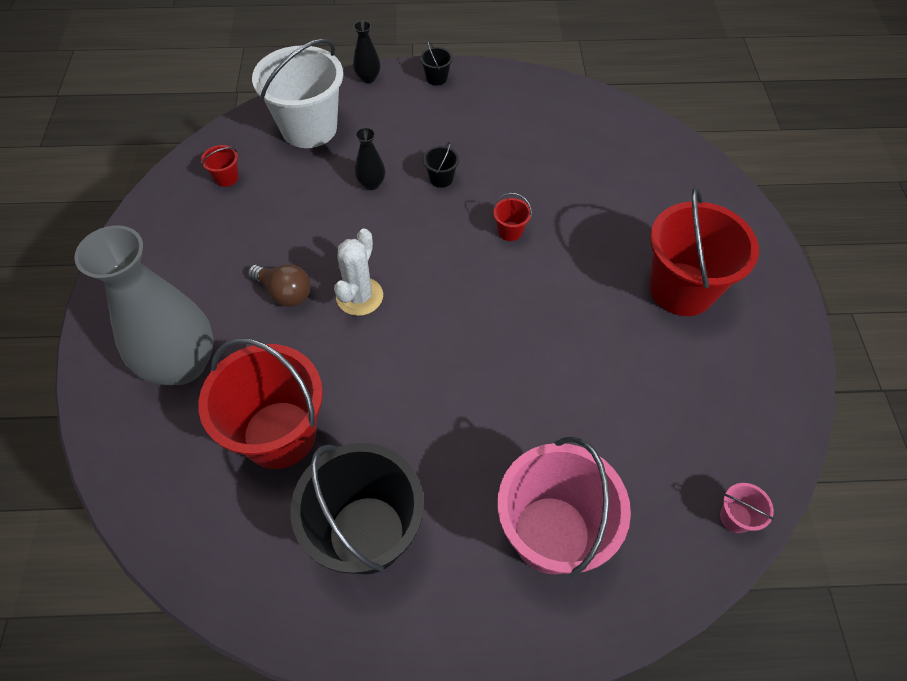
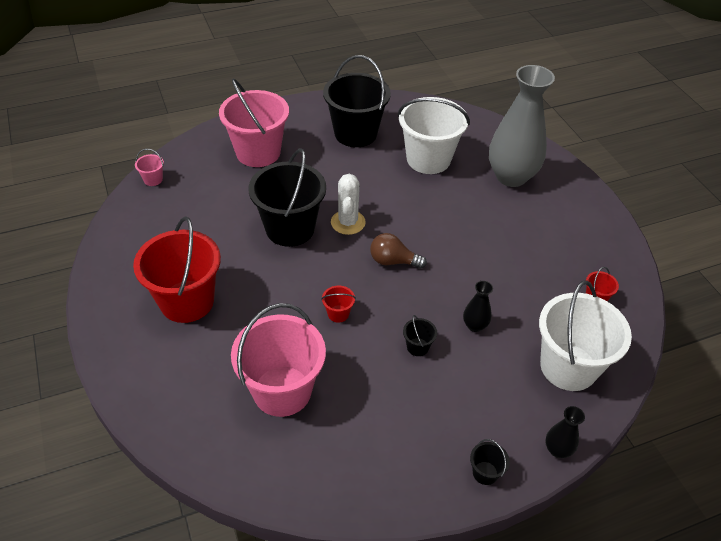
camera: 160 degrees right, 10 degrees down
red bucket [199,338,323,469] -> white bucket [398,97,470,174]
brown light bulb [248,264,311,307] -> brown light bulb moved to [370,233,427,269]
white cactus [334,228,383,316] -> white cactus moved to [331,174,366,235]
none -> pink bucket [231,303,326,417]
none -> black bucket [248,148,326,247]

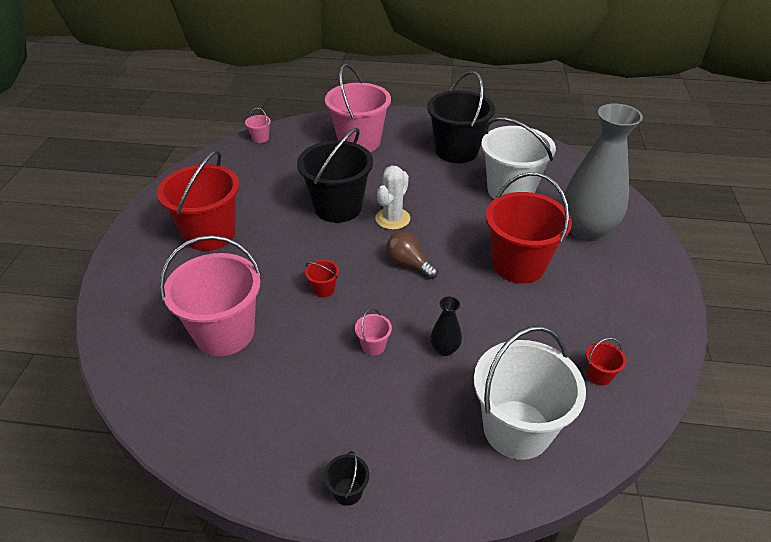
camera: 30 degrees right, 5 degrees down
black bucket [403,315,437,356] -> pink bucket [355,308,392,355]
black vase [545,406,585,458] -> none
none -> red bucket [486,172,572,284]

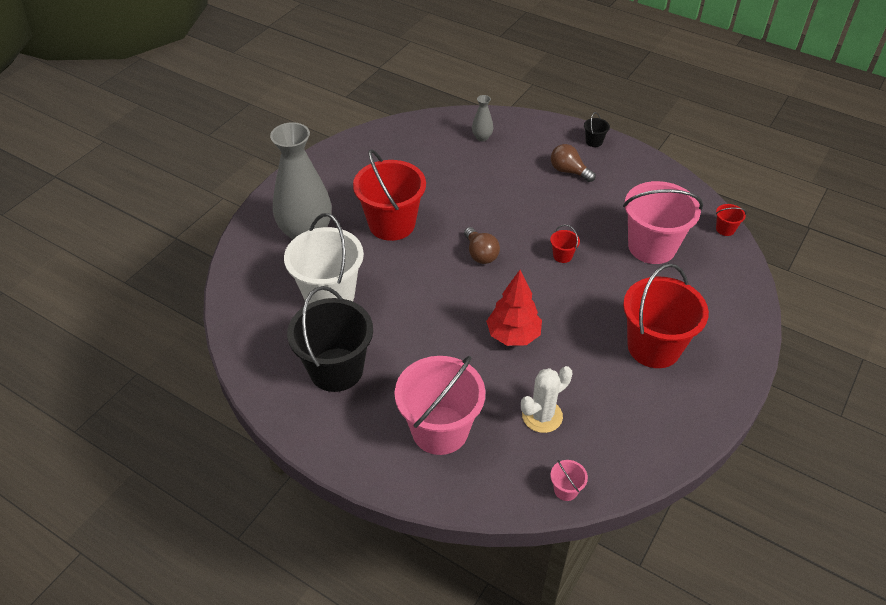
camera: 155 degrees left, 5 degrees up
black bucket [297,128,373,223] -> red tree [486,270,542,346]
pink bucket [355,308,392,355] -> none
white cactus [375,166,410,230] -> white cactus moved to [521,366,572,433]
black vase [431,297,462,356] -> none
white bucket [474,326,586,460] -> grey vase [472,95,493,141]
red bucket [586,338,626,386] -> red bucket moved to [716,204,746,236]
none -> brown light bulb [551,144,595,182]

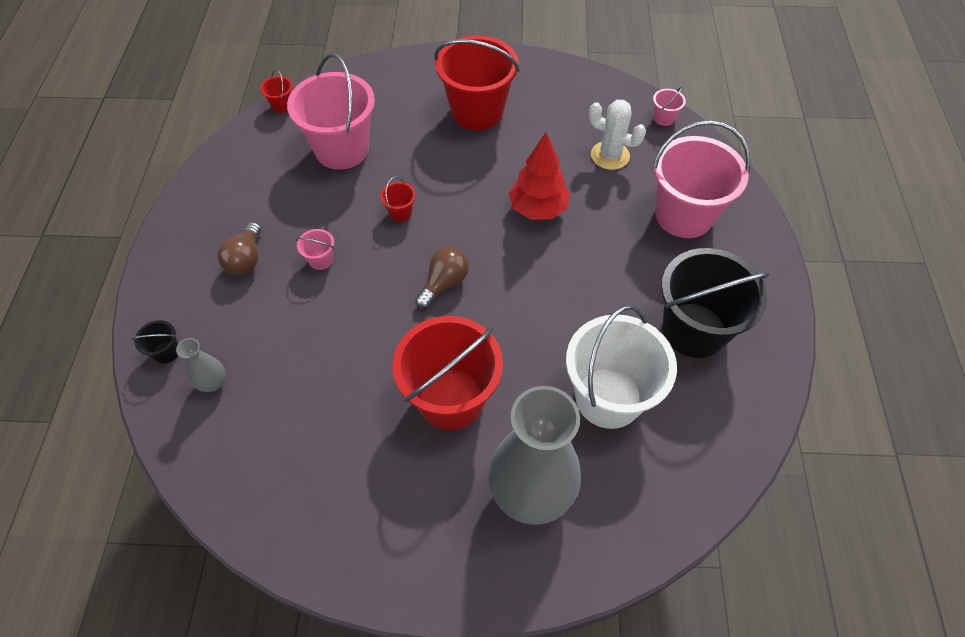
camera: 120 degrees left, 10 degrees up
black bucket [584,112,610,147] -> black bucket moved to [132,320,178,364]
none -> pink bucket [296,229,334,270]

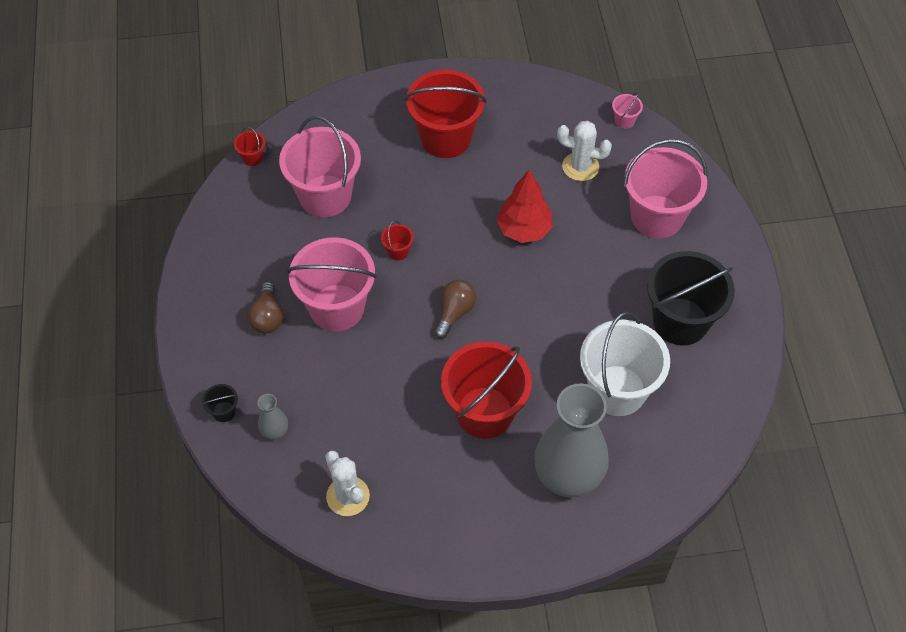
camera: 10 degrees left, 0 degrees up
pink bucket [296,229,334,270] -> pink bucket [287,237,377,331], size x2.49
none -> white cactus [325,451,370,516]

